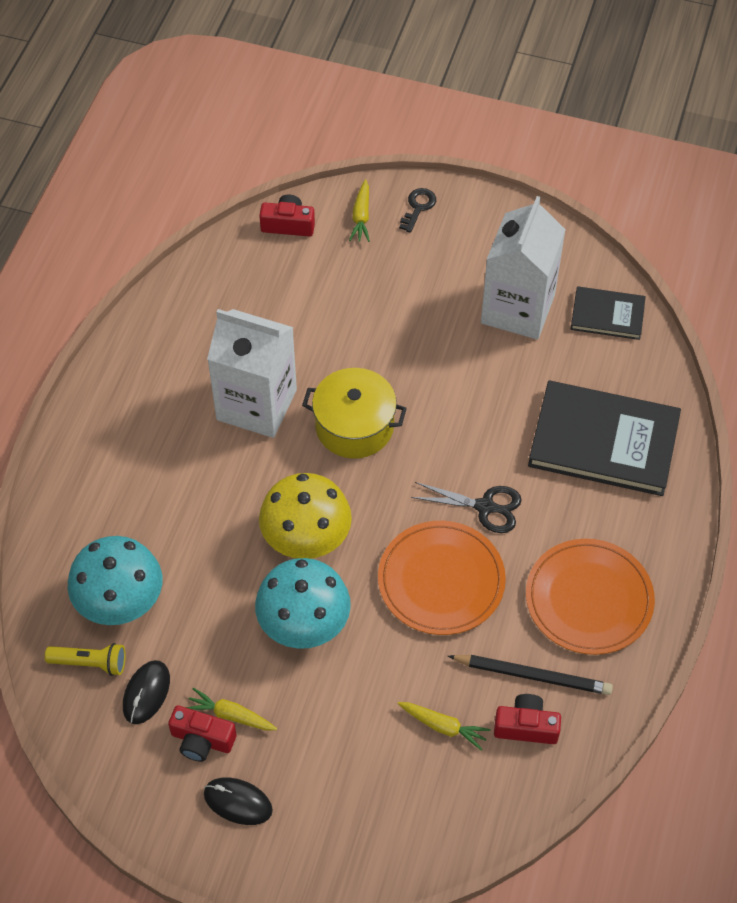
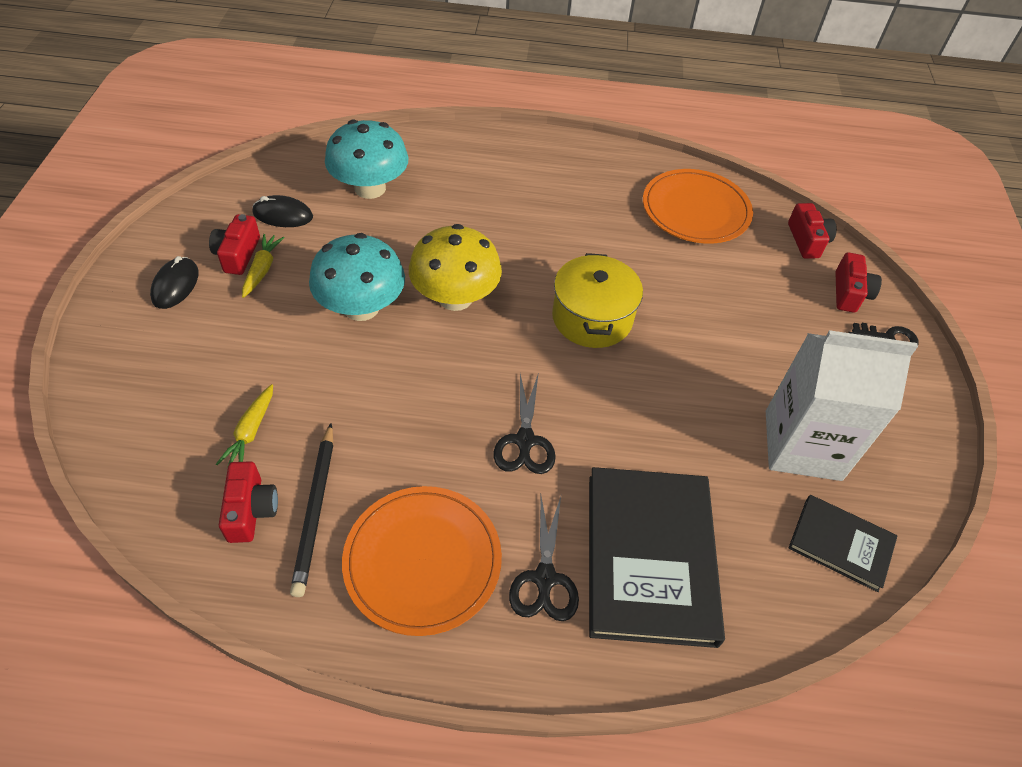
camera: 75 degrees right, 5 degrees down
yellow flashlight [45,643,126,676] -> none
white carton [207,309,297,438] -> none
yellow carrot [349,179,370,242] -> red camera [835,252,882,313]
orange plate [378,521,506,635] -> orange plate moved to [643,169,753,244]
black book [571,286,646,340] -> black book turned 60 degrees counterclockwise [789,495,897,592]
none -> black scissors [509,496,579,621]

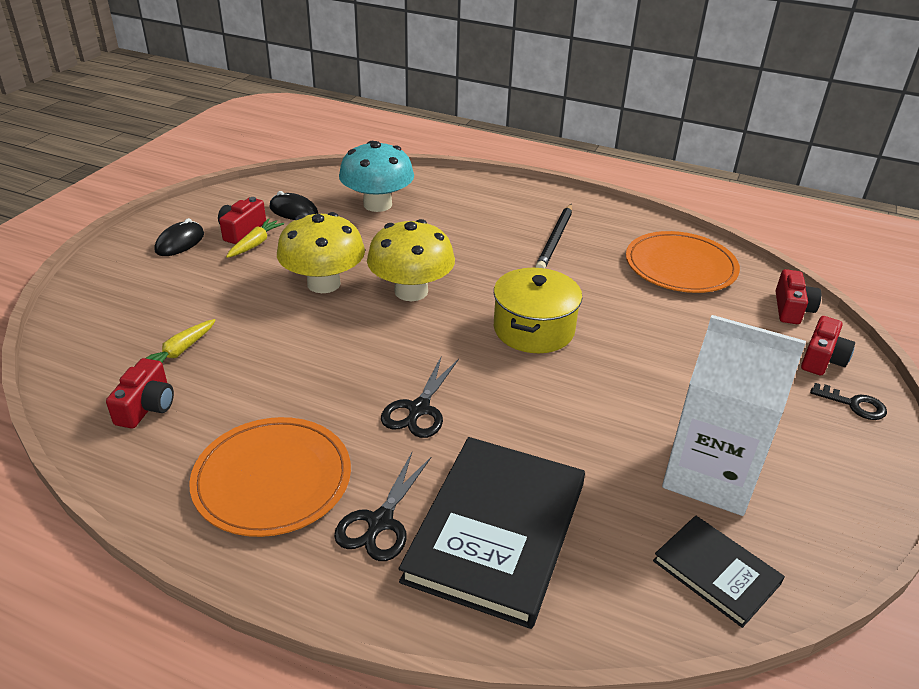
camera: 20 degrees right, 15 degrees down
black pencil [290,423,333,597] -> black pencil moved to [535,204,572,268]
turquoise mushroom [309,233,405,321] -> yellow mushroom [277,212,365,293]

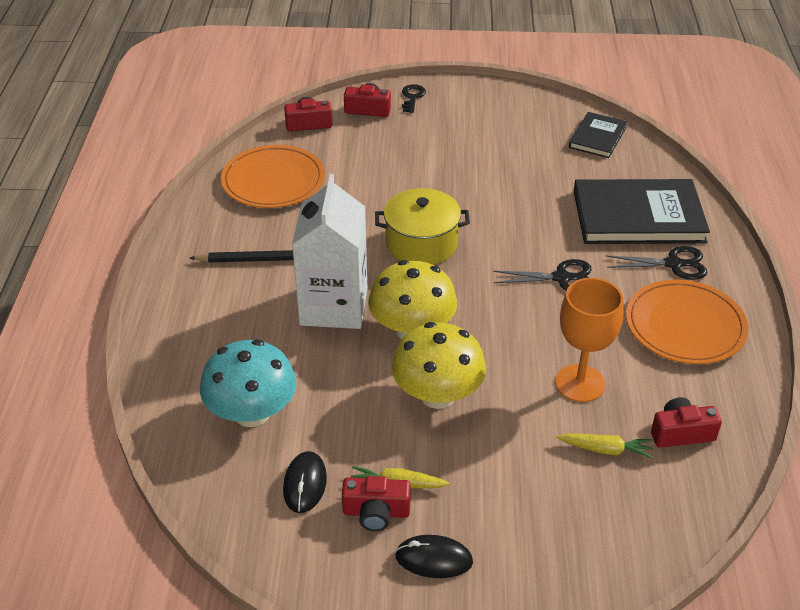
camera: 110 degrees left, 5 degrees up
white carton [662,315,806,516] -> white carton moved to [292,174,367,329]
none -> orange goblet [555,278,624,402]

